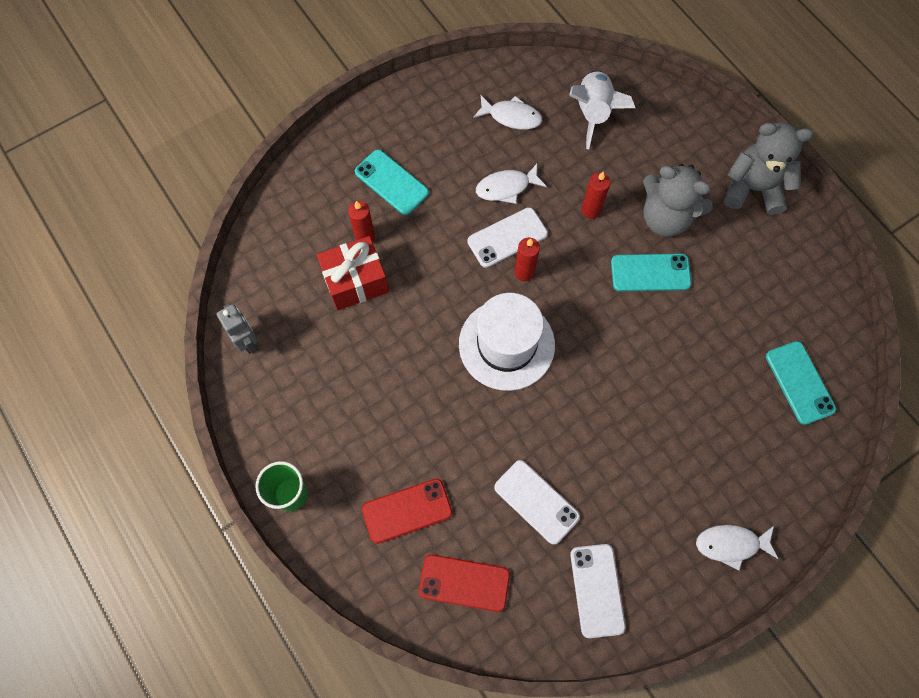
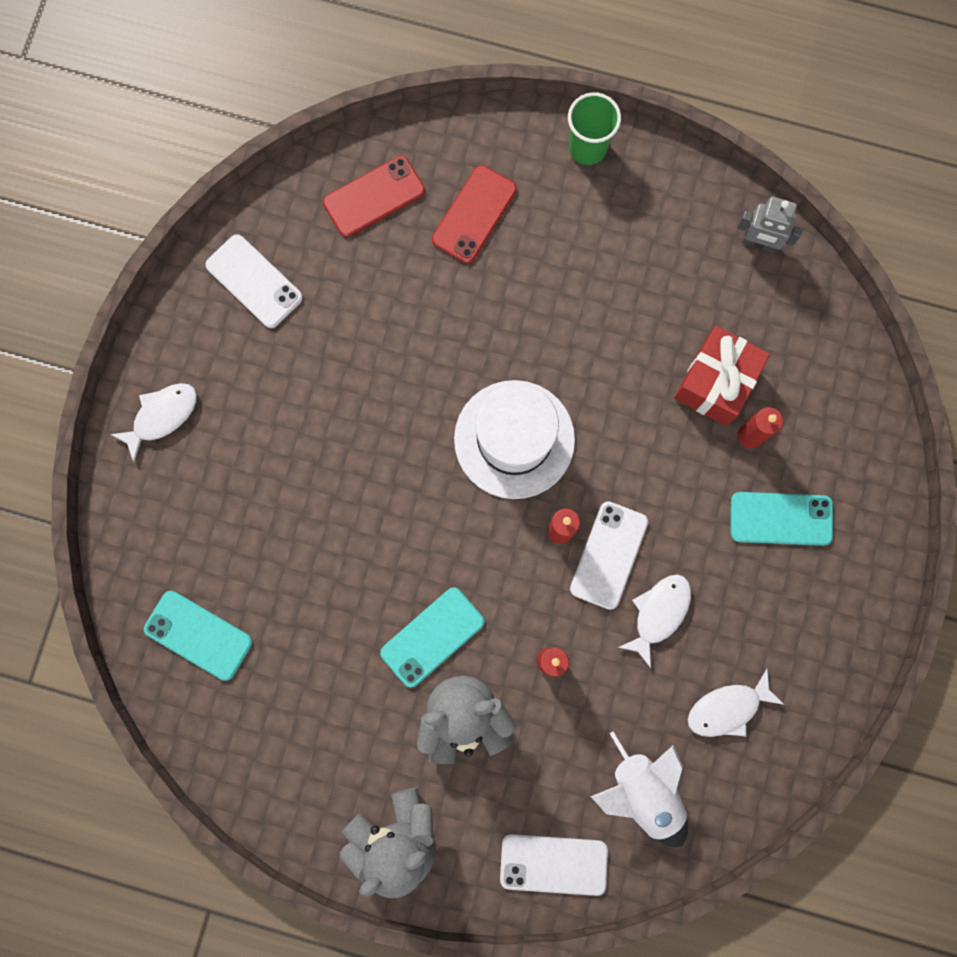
camera: 140 degrees right, 10 degrees up
white phone [494,460,580,545] -> white phone moved to [500,834,608,896]

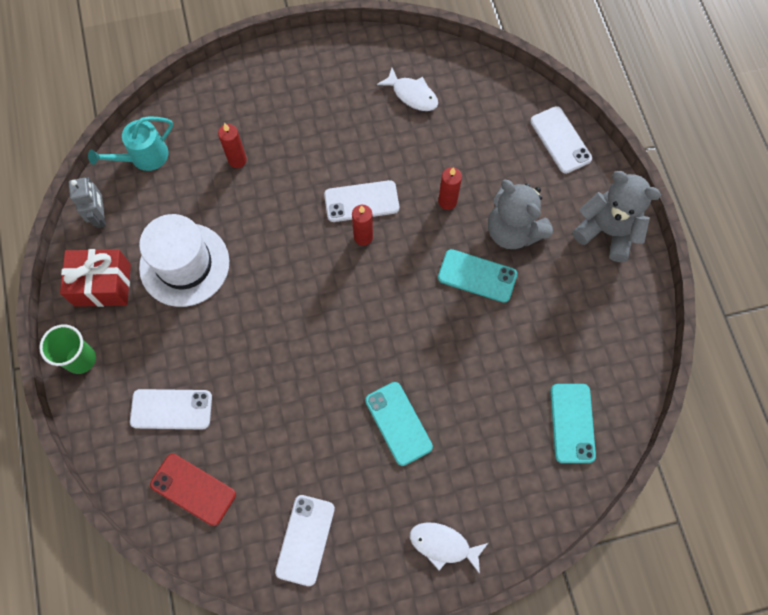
camera: 120 degrees left, 10 degrees down
red phone [432,165,517,264] -> white phone [130,389,212,430]
white hat [454,380,575,499] -> white hat moved to [139,214,229,307]
white rocket [590,732,688,847] -> none
white fish [618,574,691,668] -> none
red gift [674,326,770,426] -> red gift moved to [60,249,131,307]
turquoise phone [730,492,833,546] -> turquoise phone moved to [365,382,433,466]
none -> turquoise watering can [88,116,173,171]

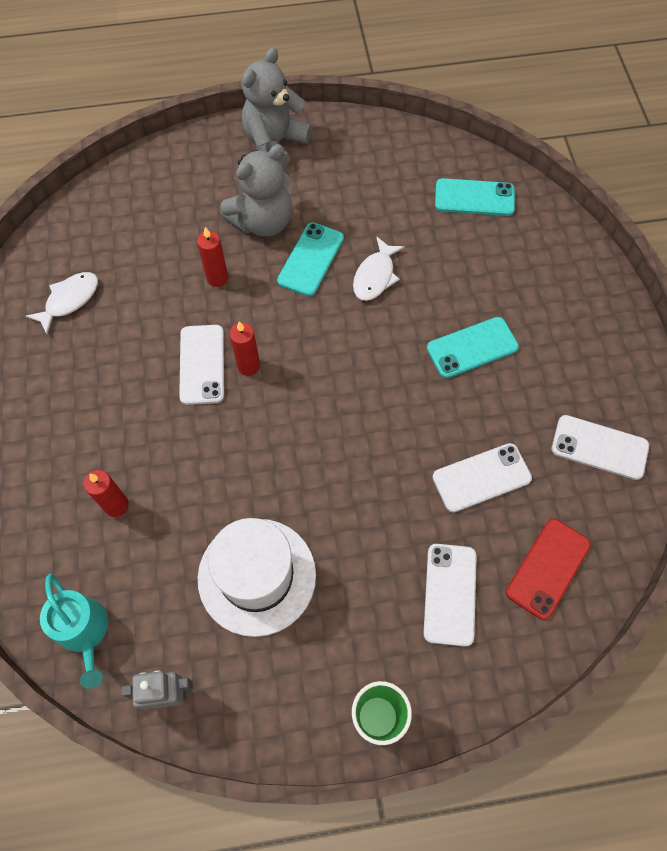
camera: 85 degrees left, 5 degrees down
red gift [60,249,131,307] -> none
white fish [410,522,488,574] -> white fish moved to [353,237,405,301]
white phone [530,106,592,174] -> white phone moved to [432,443,532,512]

